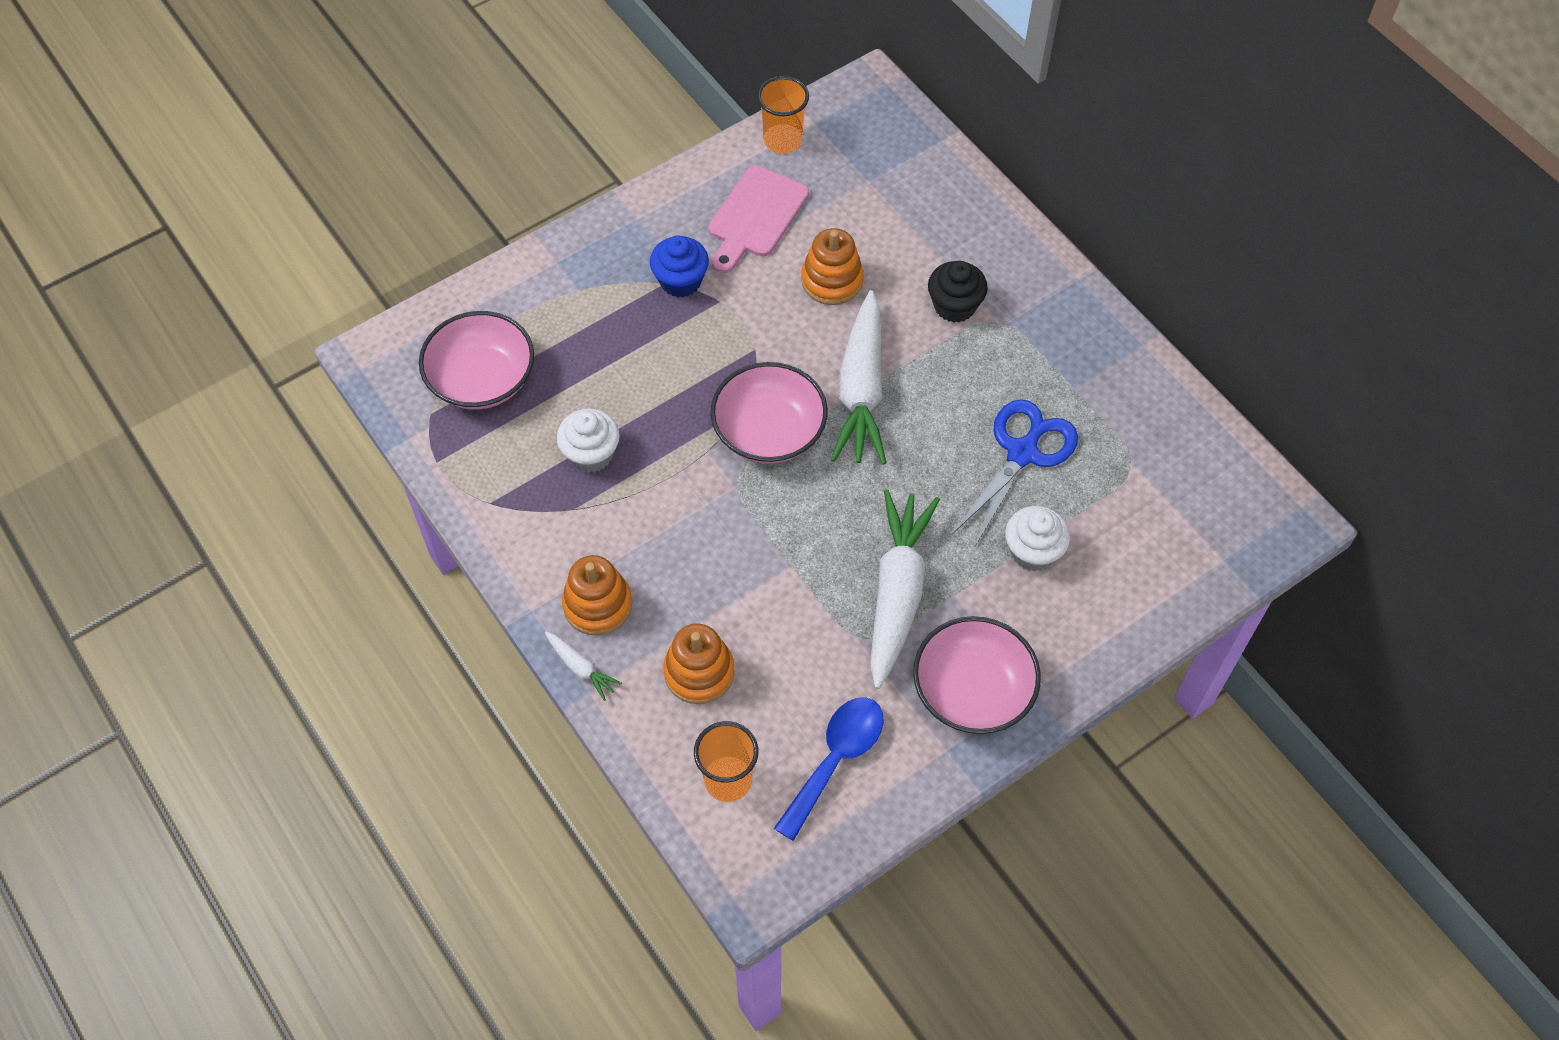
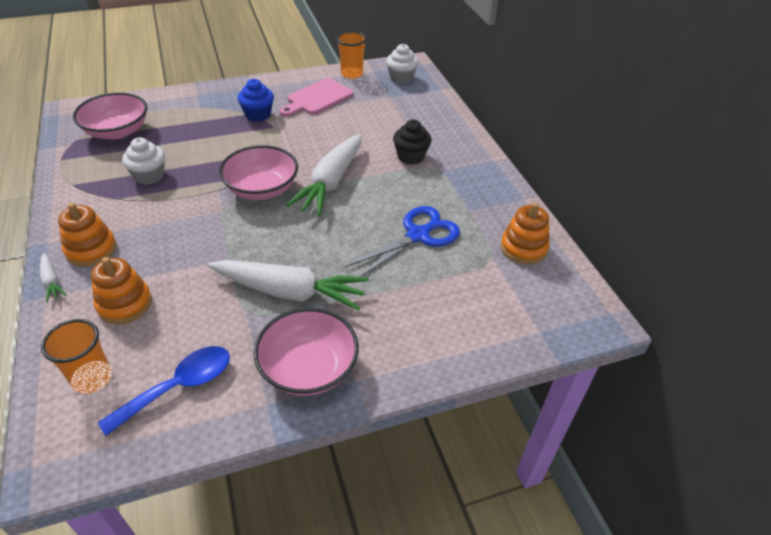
camera: 15 degrees right, 15 degrees down
orange stacking toy [801,228,864,305] -> orange stacking toy moved to [501,203,550,264]
white carrot [870,489,940,689] -> white carrot turned 75 degrees clockwise [207,260,369,311]
white cupcake [1005,506,1070,571] -> white cupcake moved to [386,44,418,84]

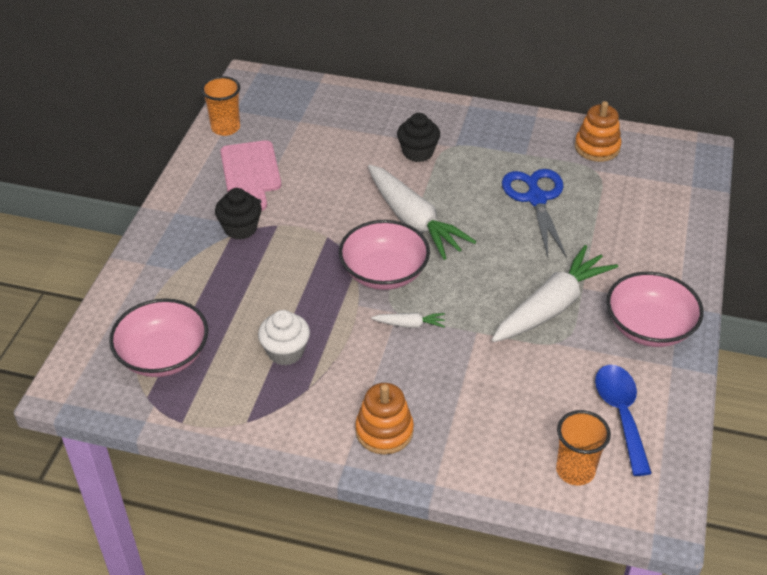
camera: 55 degrees left, 0 degrees up
white carrot [40,253,66,302] -> white carrot moved to [371,313,445,328]
orange stacking toy [91,257,152,324] -> none
blue cupcake [238,79,274,122] -> black cupcake [215,188,262,240]
white cupcake [386,44,418,84] -> none

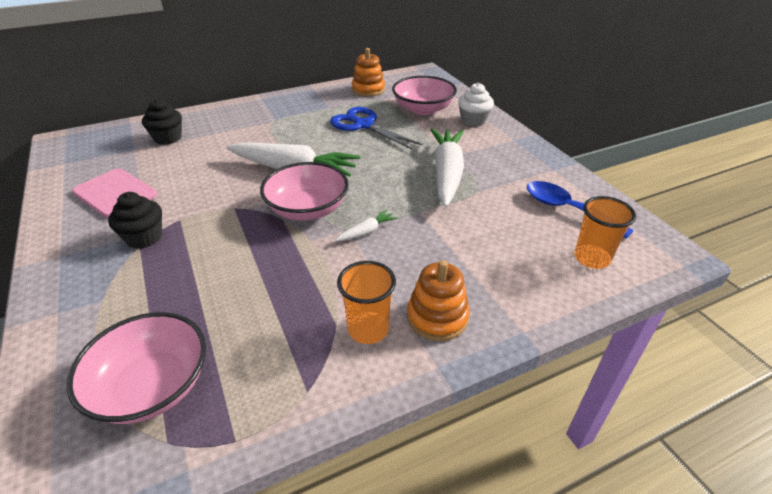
camera: 40 degrees left, 5 degrees down
orange cup [201,76,240,136] -> orange cup moved to [337,261,396,344]
white cupcake [258,310,310,365] -> white cupcake moved to [458,83,494,126]
black cupcake [397,113,440,162] -> black cupcake moved to [142,99,182,145]
pink bowl [607,272,704,347] -> pink bowl moved to [392,76,457,115]

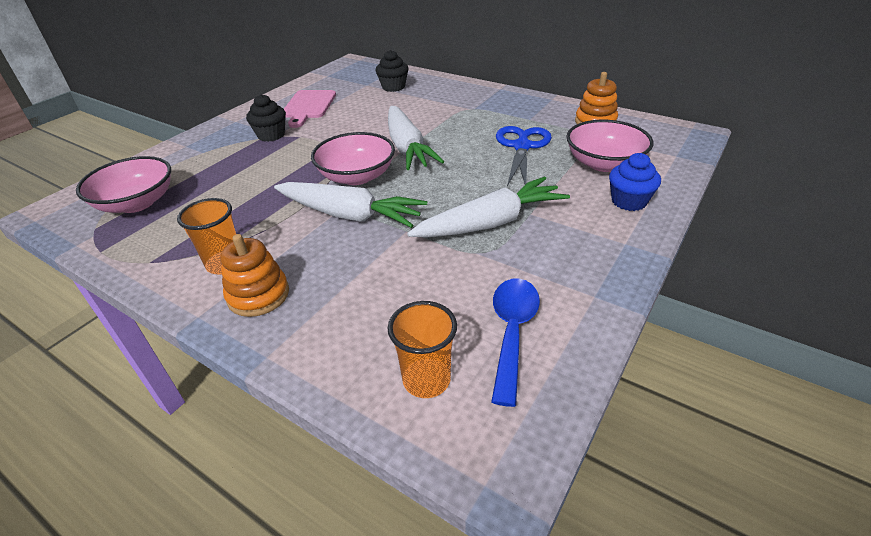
camera: 60 degrees right, 0 degrees up
white carrot [334,210,398,242] -> white carrot [274,182,427,228], size x2.30
white cupcake [458,83,494,126] -> blue cupcake [609,153,661,211]

